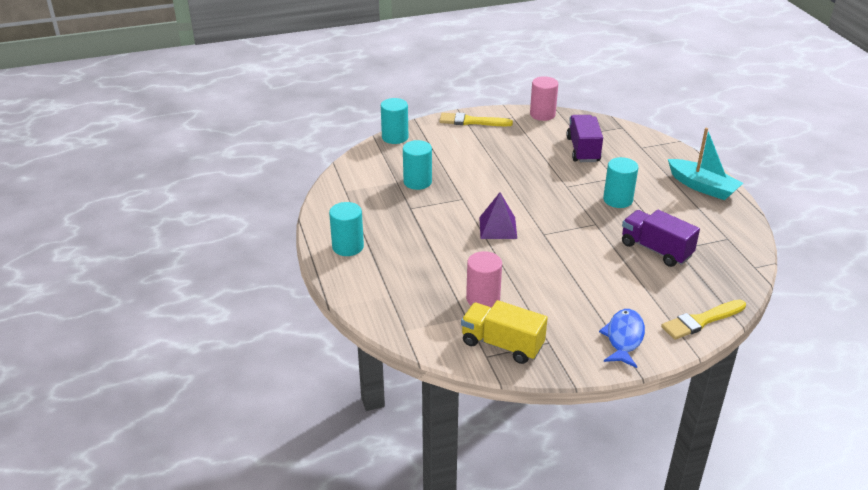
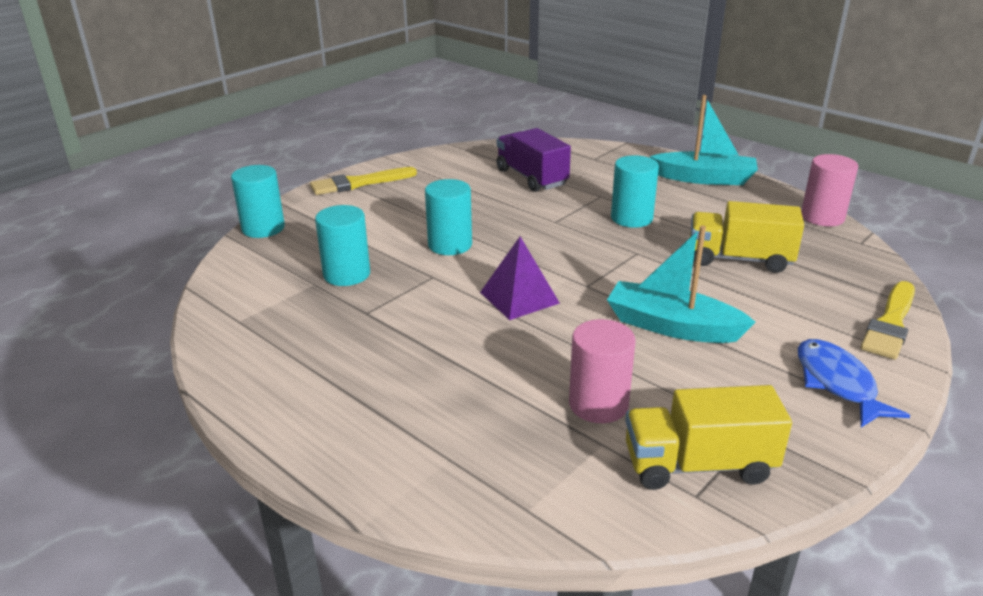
camera: 30 degrees left, 5 degrees down
turquoise cylinder [329,202,364,256] -> turquoise cylinder moved to [425,179,472,255]
pink cylinder [530,76,558,121] -> pink cylinder moved to [801,154,858,226]
purple truck [622,210,700,267] -> yellow truck [690,201,804,273]
none -> turquoise boat [607,225,755,343]

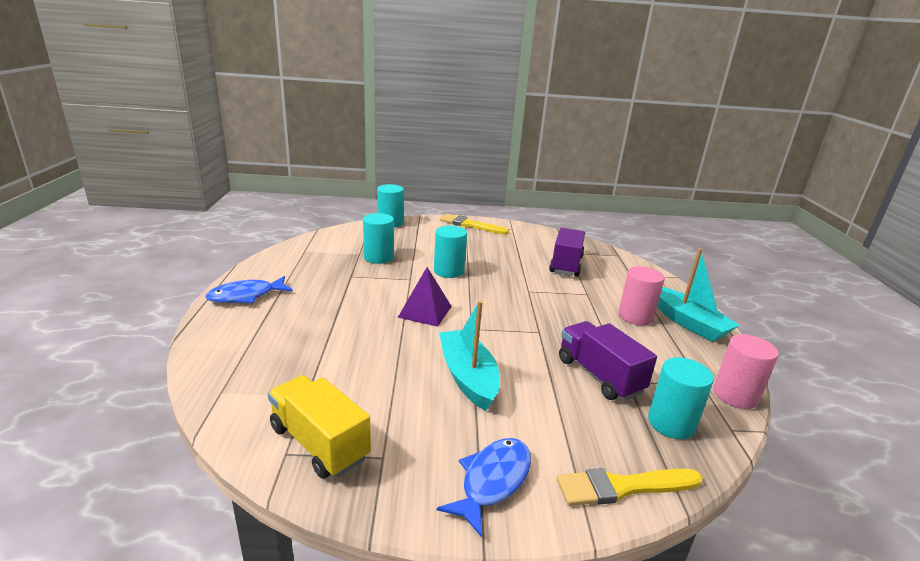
camera: 45 degrees right, 5 degrees down
pink cylinder [569,319,636,423] -> pink cylinder moved to [618,266,665,326]
turquoise cylinder [611,155,659,228] -> turquoise cylinder moved to [648,357,714,439]
yellow truck [690,201,804,273] -> purple truck [559,321,657,401]
none -> blue fish [205,276,293,303]

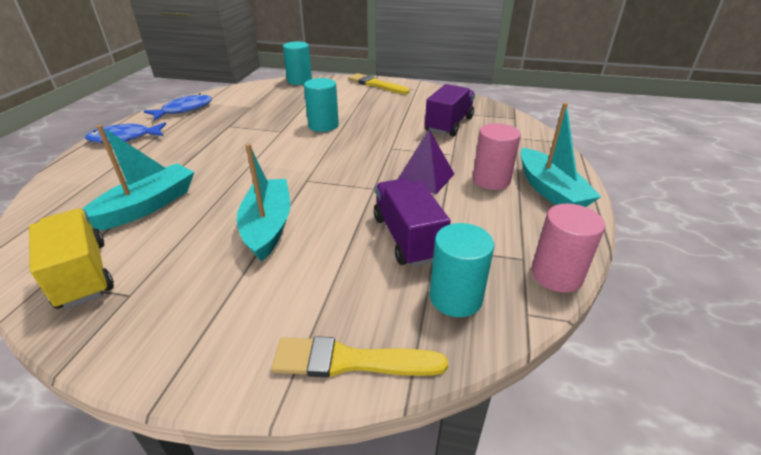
camera: 15 degrees right, 10 degrees up
turquoise cylinder [363,213,394,264] -> none
purple pyramid [398,267,452,327] -> purple pyramid moved to [397,129,454,194]
blue fish [437,438,531,537] -> blue fish moved to [144,93,212,120]
none -> turquoise boat [83,125,194,231]

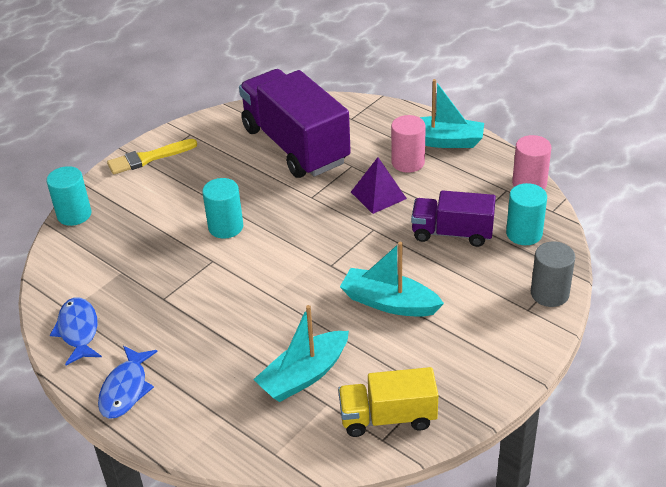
camera: 60 degrees left, 5 degrees up
turquoise boat [83,125,194,231] -> turquoise boat turned 105 degrees counterclockwise [253,305,349,402]
yellow brush [271,336,448,377] -> grey cylinder [531,241,575,307]
purple truck [425,84,475,137] -> purple truck [239,69,351,178], size x1.80

